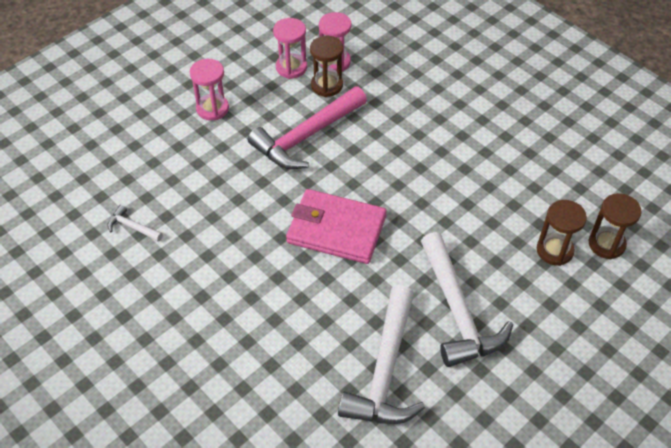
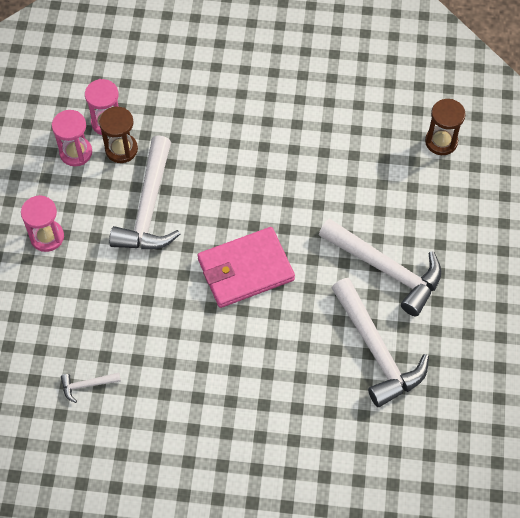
camera: 40 degrees left, 10 degrees up
pink hammer [248,86,367,169] -> white hammer [109,135,180,249]
brown hourglass [537,200,587,266] -> none

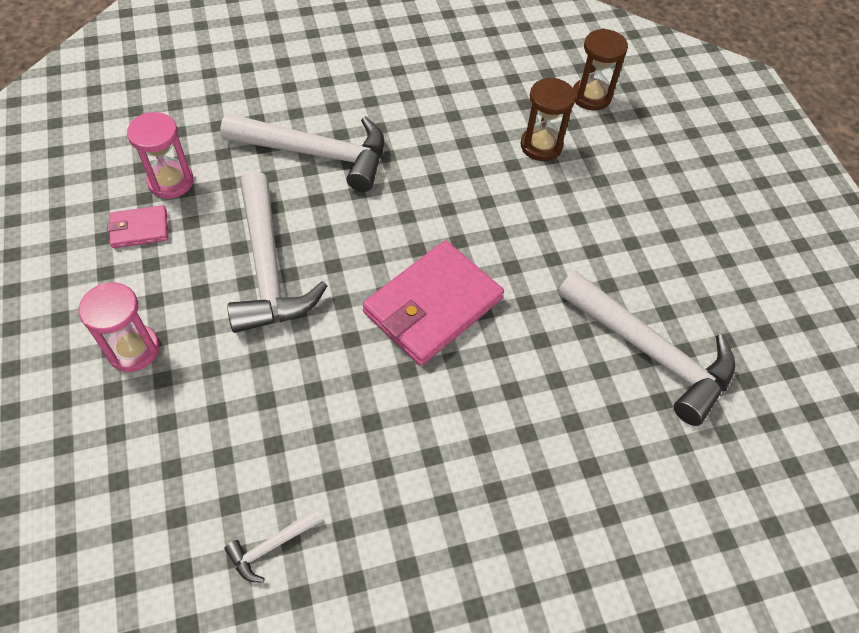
camera: 25 degrees left, 5 degrees down
pink hourglass [52,110,92,166] -> pink wallet [107,205,168,248]
brown hourglass [99,107,138,163] -> brown hourglass moved to [520,77,576,161]
white hammer [319,218,442,316] -> white hammer moved to [220,113,384,192]

